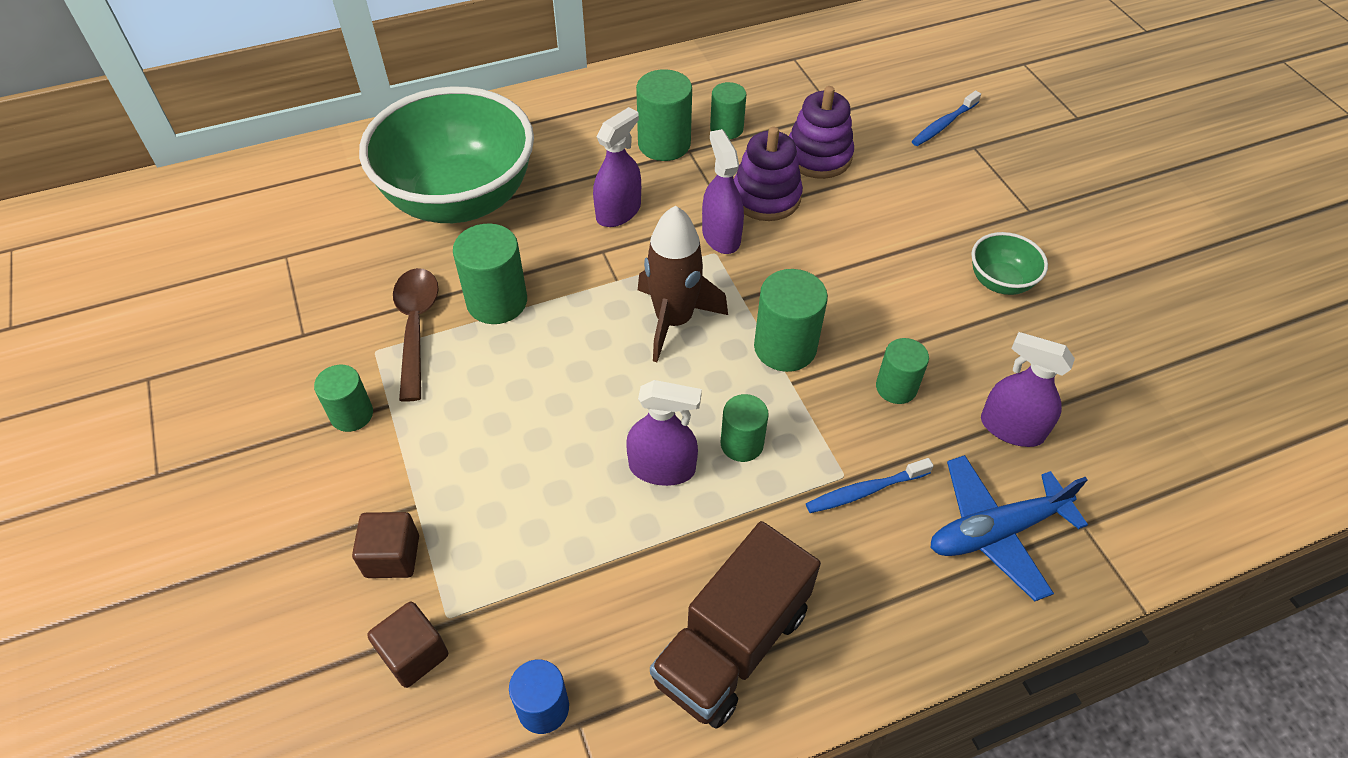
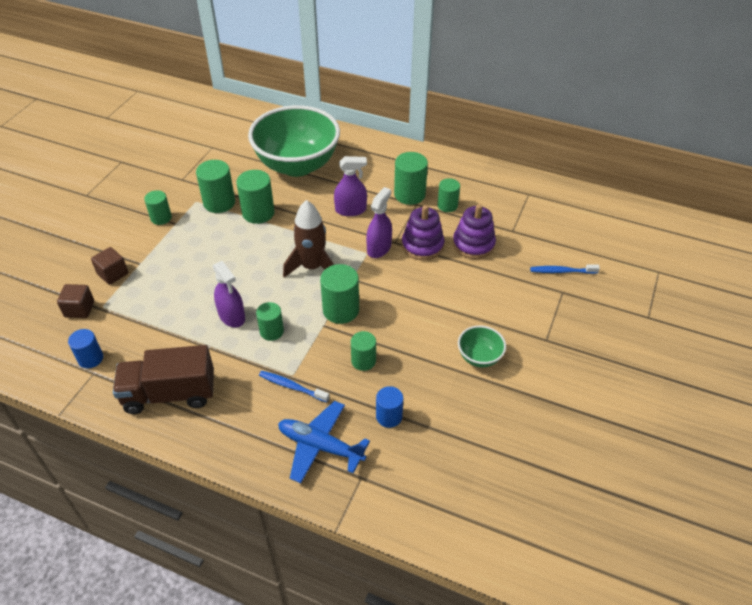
camera: 45 degrees right, 5 degrees down
brown spoon [393,268,439,402] -> green cylinder [196,160,235,213]
purple spray bottle [981,332,1075,447] -> blue cylinder [376,386,403,428]

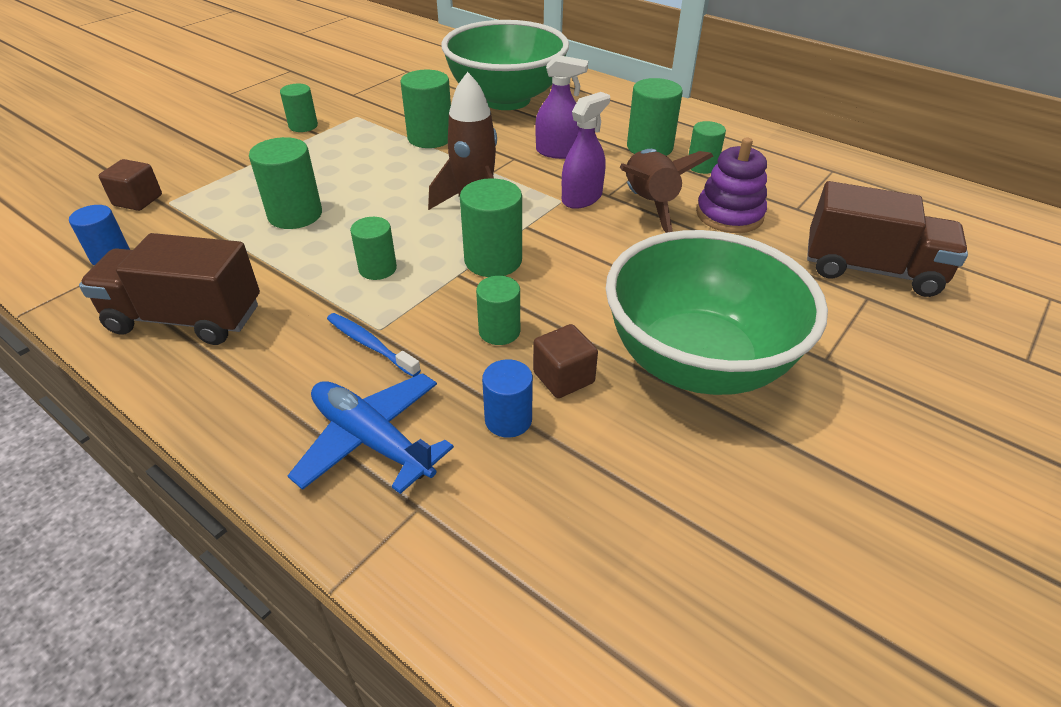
camera: 15 degrees right, 5 degrees down
brown cube [91,247,128,285] -> brown cube moved to [533,324,598,398]
green cylinder [196,160,235,213] -> green cylinder moved to [249,137,322,229]
purple spray bottle [213,261,245,328] -> none
purple stacking toy [402,205,444,261] -> brown rocket [620,149,713,233]
green bowl [458,325,506,368] -> green bowl [606,230,828,395], size x2.37
blue toothbrush [530,264,600,274] -> brown truck [807,181,968,297]

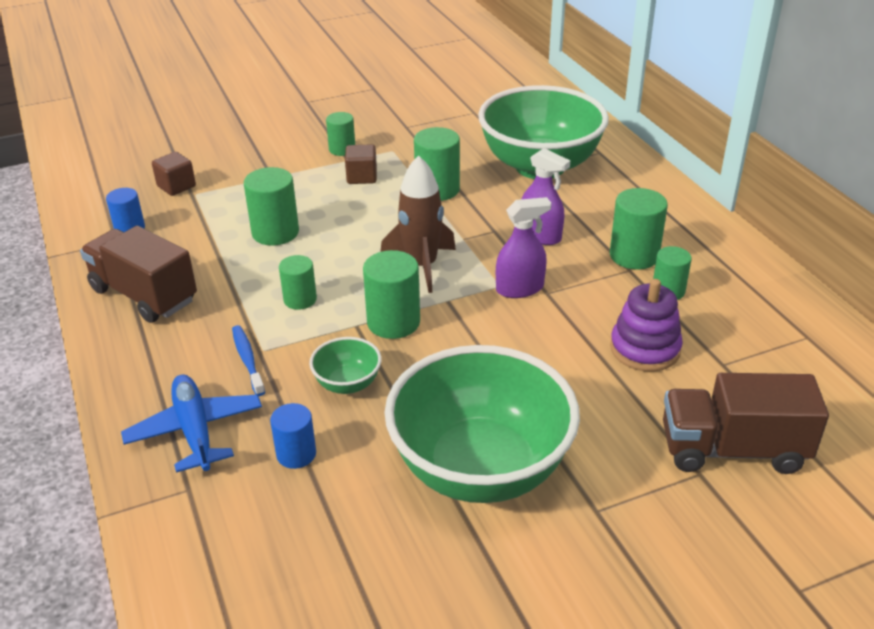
camera: 30 degrees right, 5 degrees down
green cylinder [476,276,520,345] -> green bowl [309,337,381,394]
brown cube [533,324,598,398] -> brown cube moved to [345,144,377,184]
brown rocket [620,149,713,233] -> none
brown truck [807,181,968,297] -> brown truck turned 135 degrees clockwise [663,373,829,474]

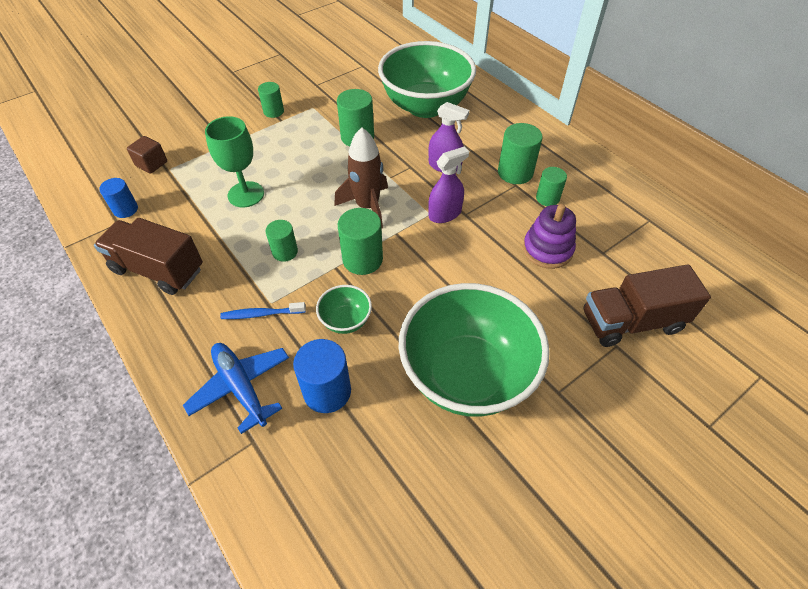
camera: 15 degrees left, 15 degrees up
blue toothbrush [232,325,265,396] -> blue toothbrush turned 60 degrees counterclockwise [220,302,306,319]
green cylinder [244,167,299,246] -> green goblet [205,116,264,207]
blue cylinder [270,403,316,469] -> blue cylinder [293,339,351,413], size x1.56
brown cube [345,144,377,184] -> none

